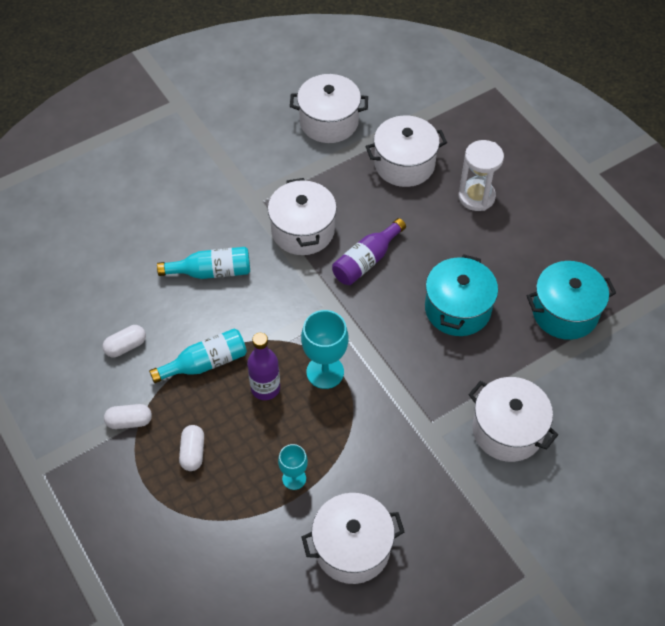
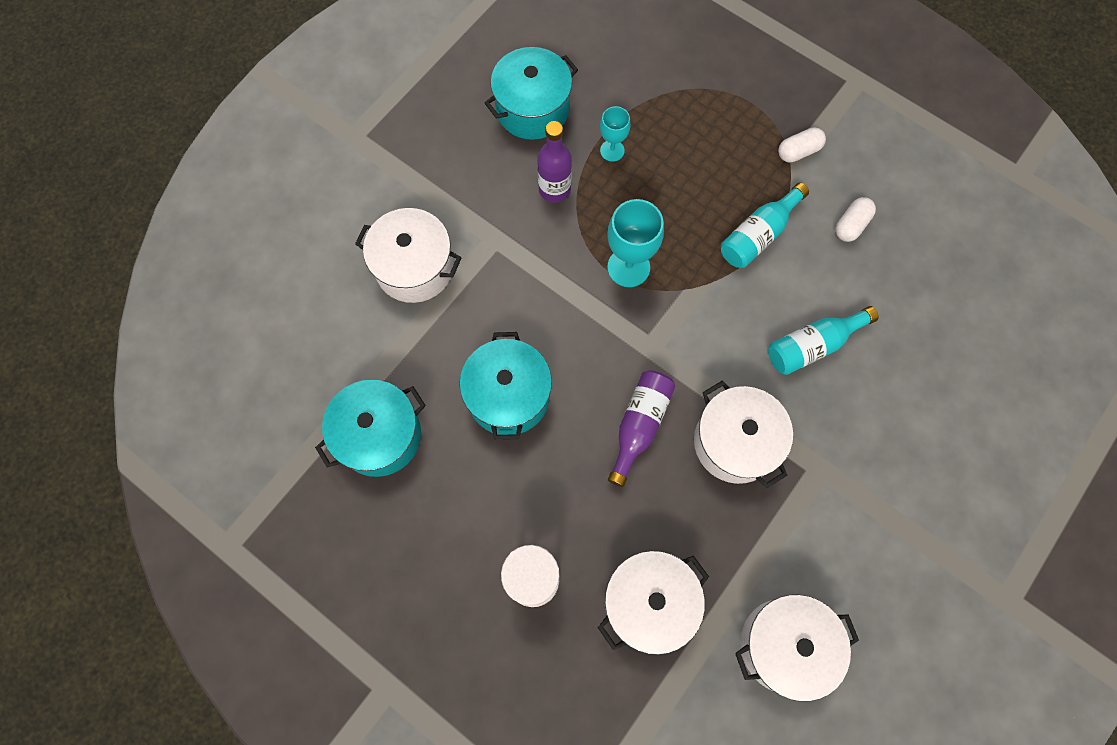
camera: 160 degrees right, 15 degrees up
white capsule [179,425,204,471] -> none
purple bottle [247,333,280,400] -> purple bottle moved to [537,121,572,203]
white pot [302,493,404,584] -> turquoise pot [485,47,578,140]

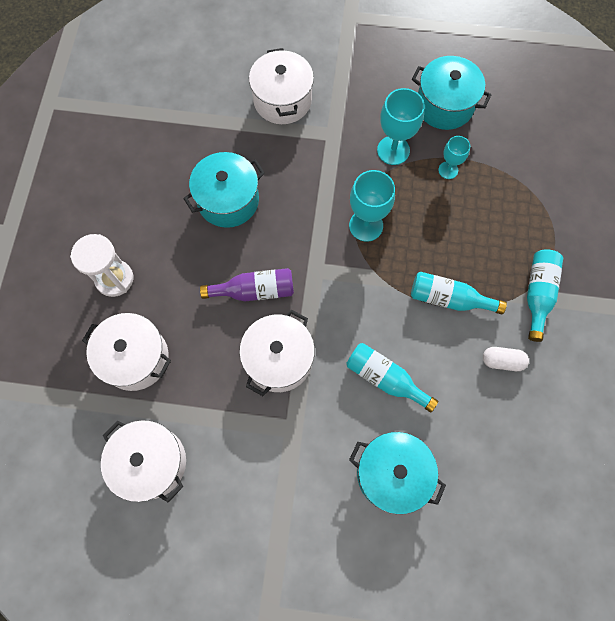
camera: 60 degrees right, 0 degrees up
turquoise pot [315,380,426,477] -> turquoise pot moved to [349,432,446,515]
purple bottle [537,121,572,203] -> turquoise goblet [377,88,425,165]
white capsule [778,127,826,163] -> turquoise bottle [527,249,563,342]

